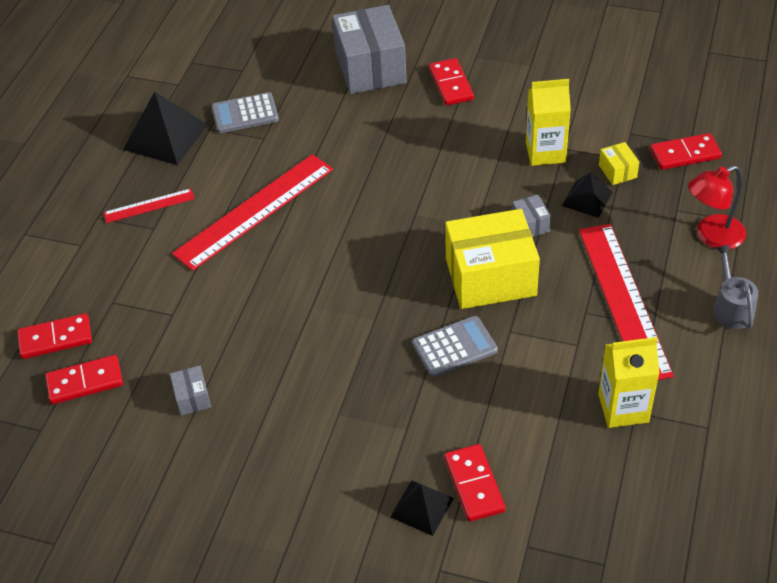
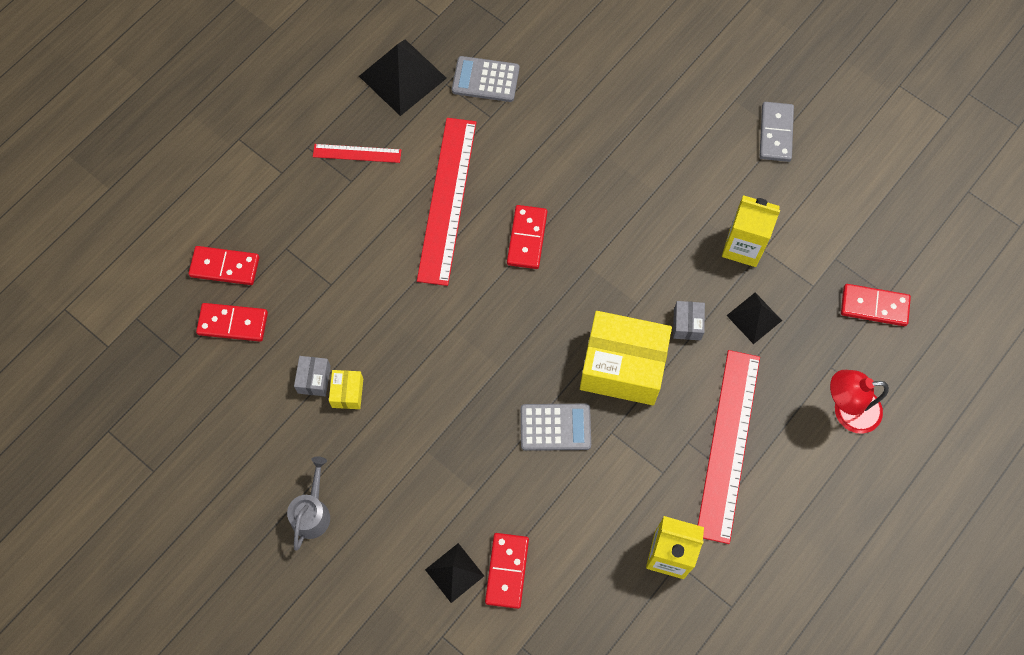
camera: 20 degrees right, 20 degrees up
red ruler [172,154,333,271] -> red ruler turned 60 degrees counterclockwise [417,118,477,286]
grey box [332,5,407,94] -> none
red domino [429,58,474,105] -> red domino moved to [507,205,547,269]
yellow box [599,142,639,185] -> yellow box moved to [329,370,363,409]
grey watering can [713,245,758,329] -> grey watering can moved to [287,456,330,551]
none -> grey domino [760,102,794,162]

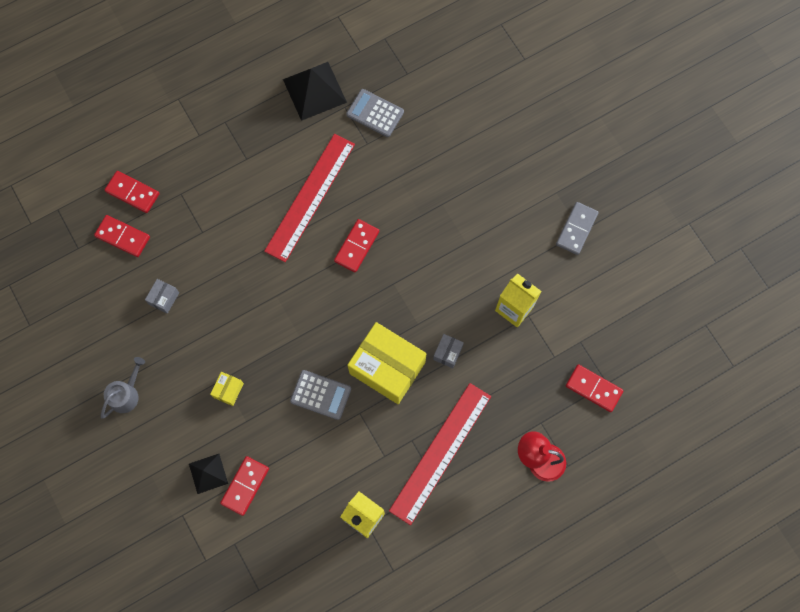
camera: 20 degrees right, 5 degrees up
red ruler [313,144,401,163] -> none
yellow box [329,370,363,409] -> yellow box moved to [210,372,244,406]
black pyramid [726,293,782,344] -> none

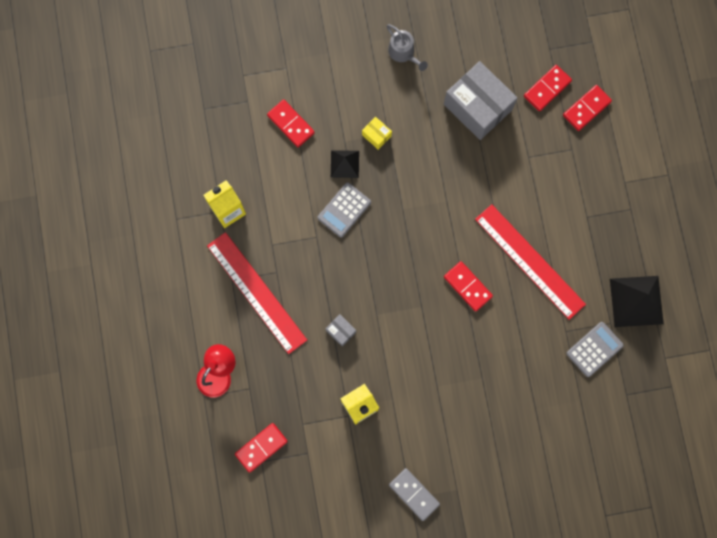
camera: 110 degrees right, 5 degrees up
grey box [145,279,179,314] -> grey box [444,61,517,140], size x2.34
black pyramid [189,454,228,494] -> black pyramid moved to [331,150,359,178]
yellow box [348,322,426,404] -> none

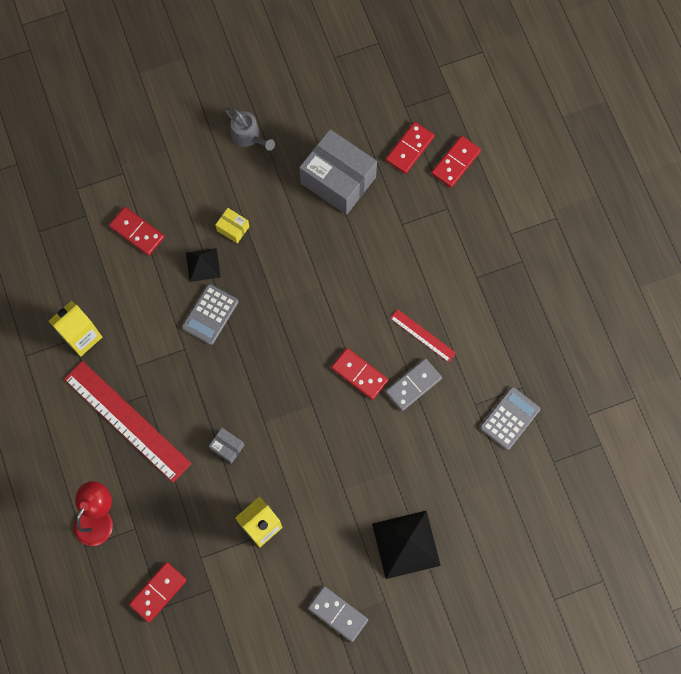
camera: 10 degrees left, 5 degrees down
red ruler [475,204,586,320] -> red ruler [390,309,456,362], size x0.49
black pyramid [610,276,664,327] -> black pyramid moved to [372,510,441,579]
none -> grey domino [385,358,442,411]

